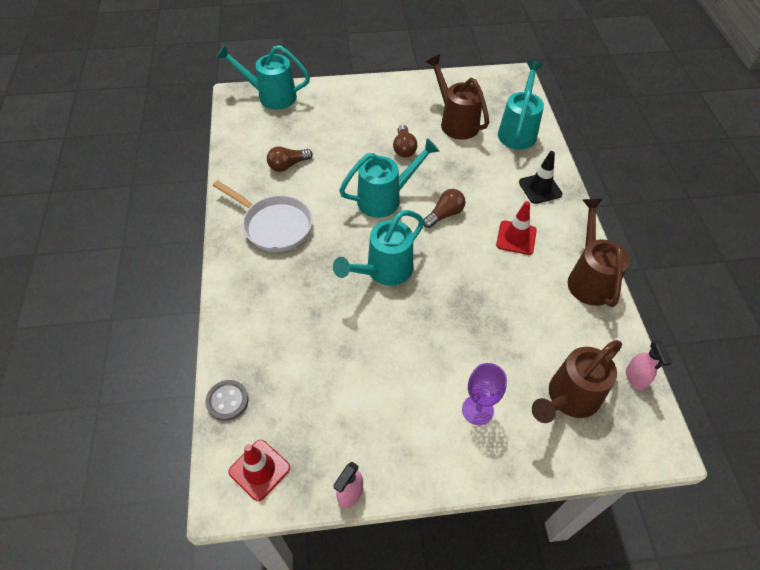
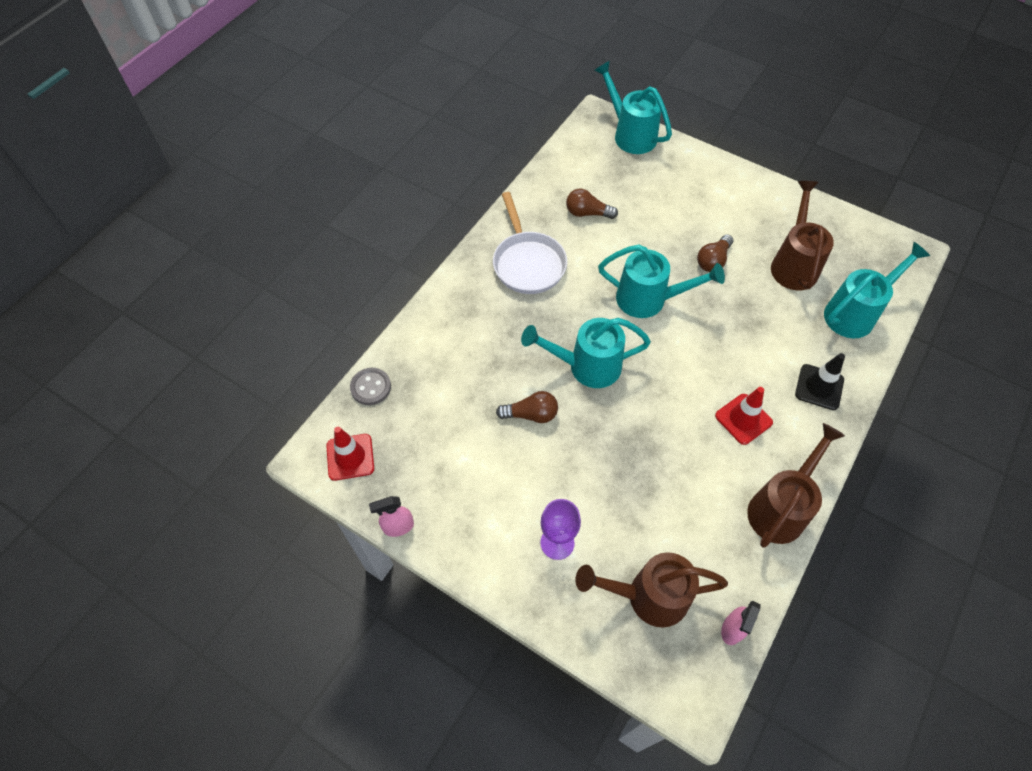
camera: 40 degrees right, 5 degrees up
brown light bulb [423,189,465,228] -> brown light bulb moved to [496,391,558,423]

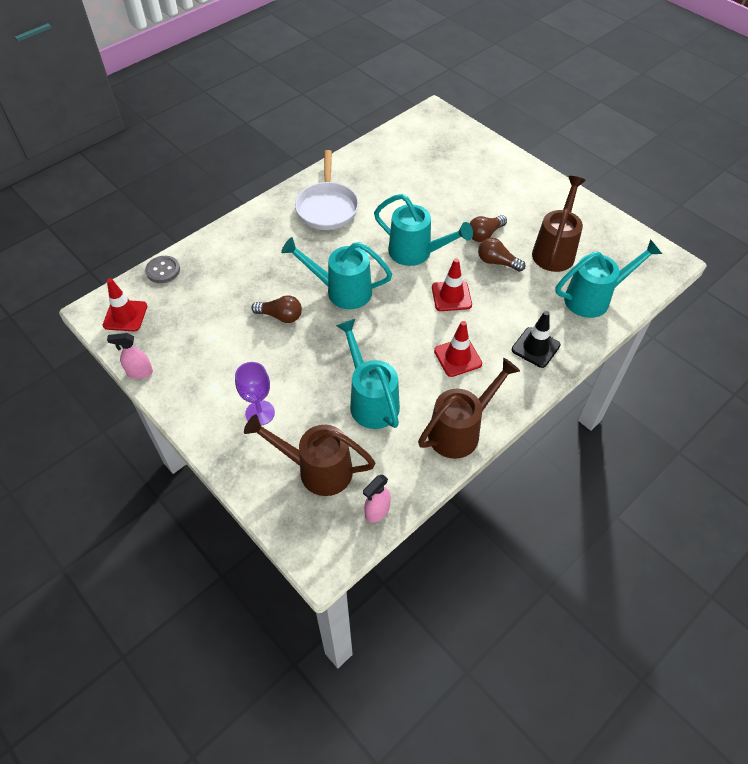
camera: 15 degrees right, 5 degrees down
brown light bulb [566,189,618,219] -> brown light bulb moved to [478,238,526,272]
turquoise watering can [594,61,672,154] -> turquoise watering can moved to [336,319,400,429]
none -> red traffic cone [432,258,472,311]

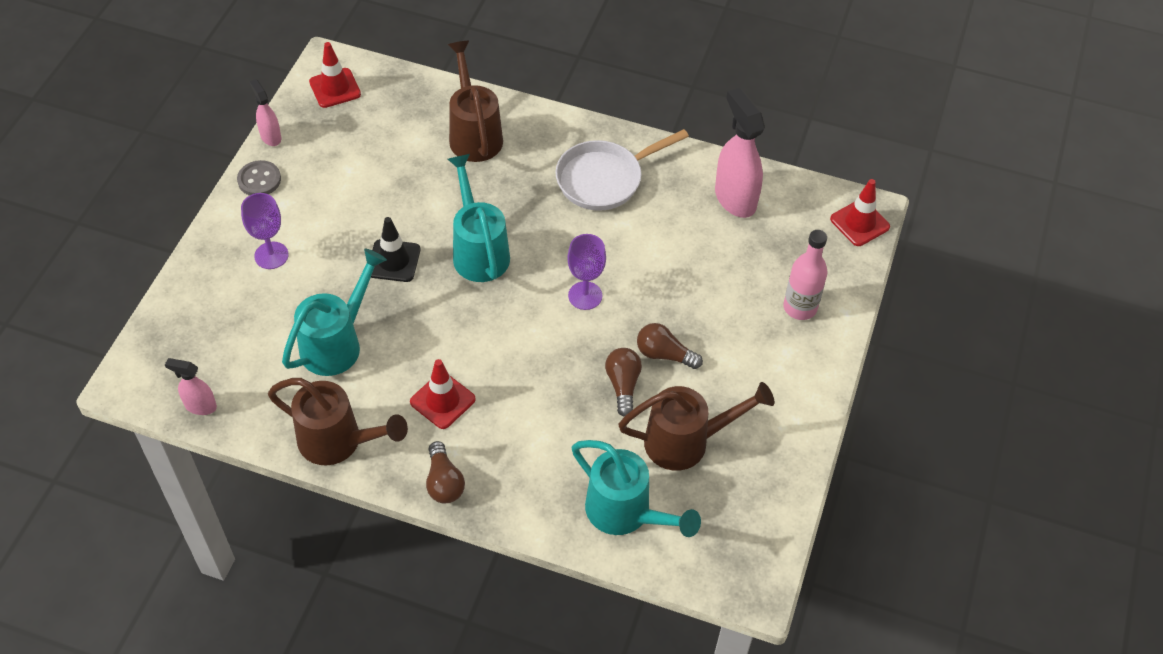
camera: 60 degrees right, 0 degrees up
grey button [145,256,180,283] -> grey button moved to [237,160,281,196]
brown watering can [244,414,375,496] -> brown watering can moved to [448,41,503,162]
brown light bulb [251,295,302,323] -> brown light bulb moved to [426,441,465,503]
turquoise watering can [374,194,473,266] -> purple goblet [567,234,606,310]
red traffic cone [432,258,472,311] -> red traffic cone moved to [830,179,890,246]
black traffic cone [512,311,561,368] -> black traffic cone moved to [371,217,420,282]
none -> pink spray bottle [715,87,765,218]
none -> pink bottle [783,230,827,320]

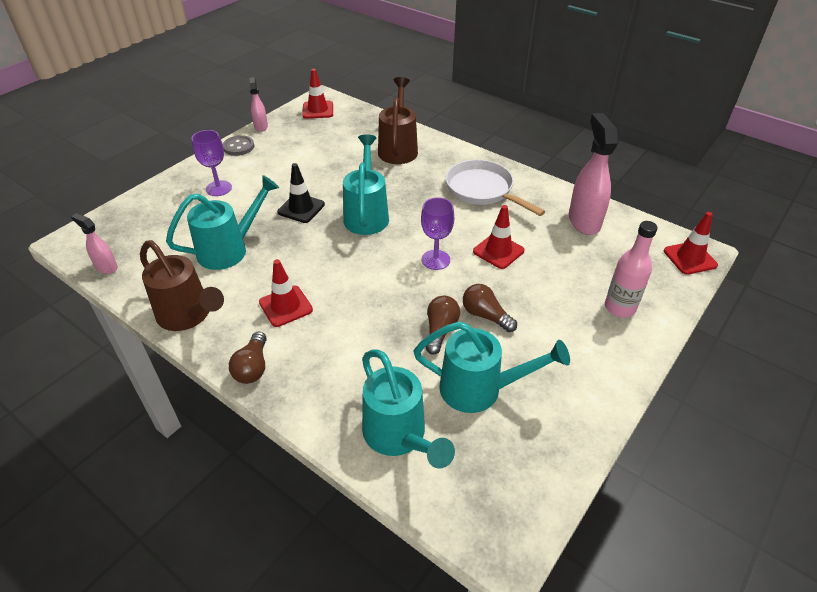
camera: 20 degrees right, 10 degrees down
white pan [556,129,689,211] -> white pan turned 60 degrees clockwise [446,160,545,216]
brown watering can [618,382,774,471] -> turquoise watering can [413,321,570,413]
none -> red traffic cone [473,205,524,269]

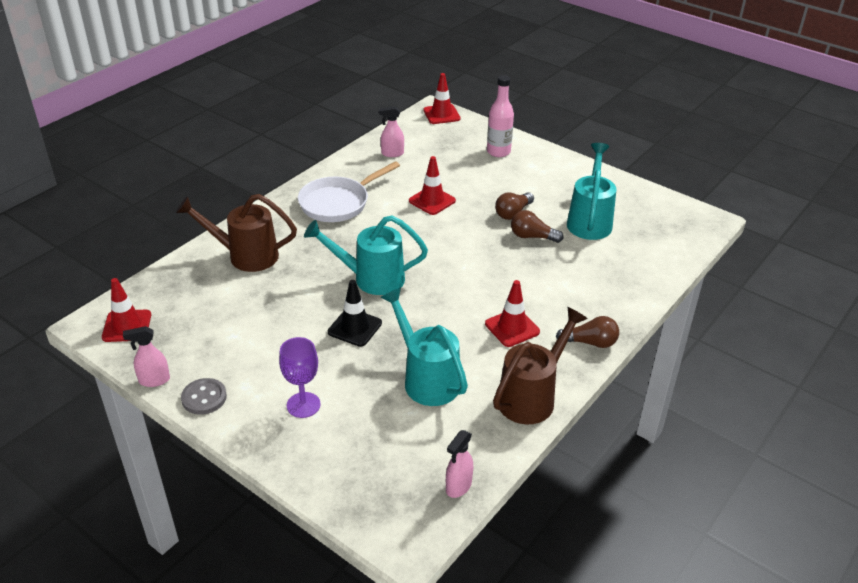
camera: 90 degrees left, 5 degrees down
turquoise watering can [362,349,455,469] -> none
purple goblet [421,197,454,270] -> none
pink spray bottle [569,113,619,235] -> pink spray bottle [379,106,404,157], size x0.53

